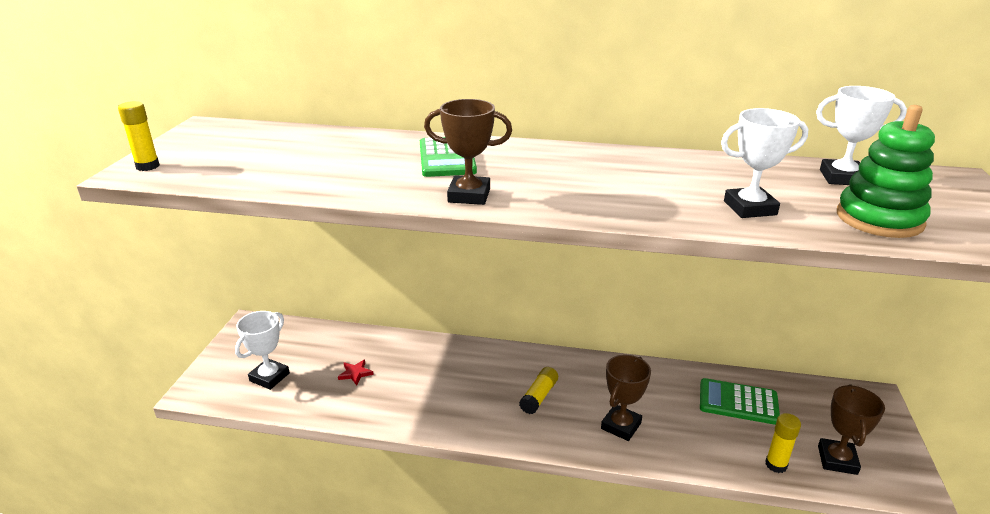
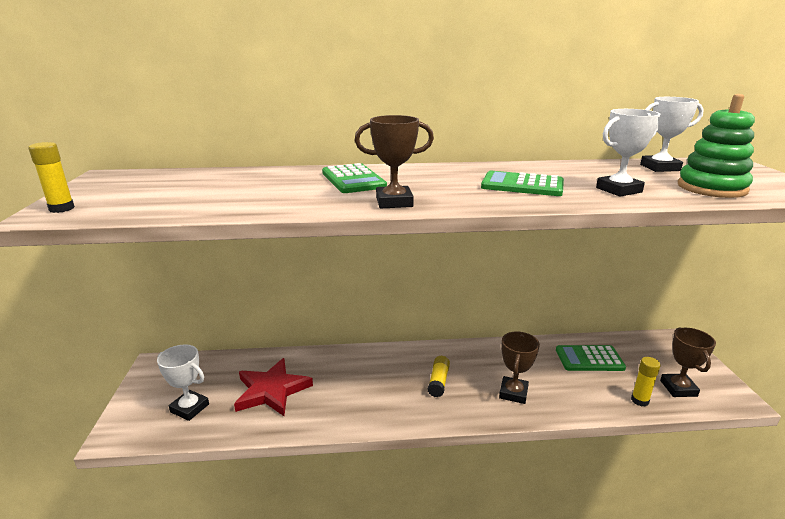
camera: 15 degrees left, 5 degrees down
white trophy [235,311,290,390] -> white trophy turned 75 degrees counterclockwise [157,344,209,421]
red star [338,360,374,385] -> red star [234,358,313,416], size x2.45
none -> green calculator [481,171,564,196]

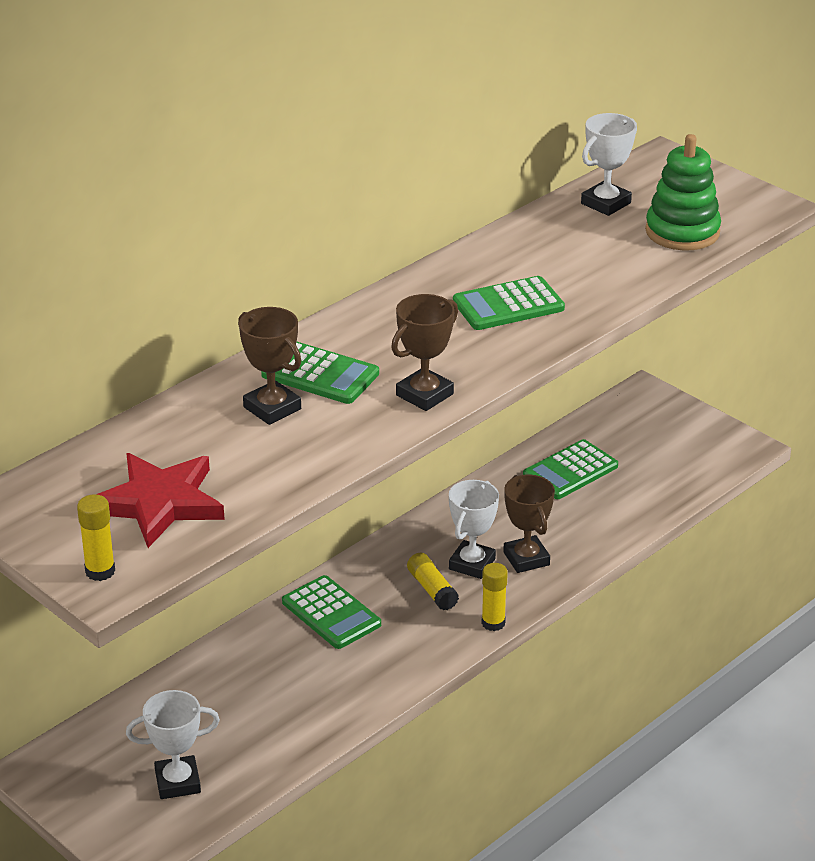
camera: 40 degrees left, 10 degrees up
red star [234,358,313,416] -> red star moved to [96,453,225,548]
white trophy [596,109,660,197] -> white trophy moved to [449,480,499,579]
yellow glue stick [631,357,661,407] -> yellow glue stick moved to [482,563,508,631]
brown trophy [660,327,716,397] -> brown trophy moved to [238,307,301,425]
none -> green calculator [282,575,381,649]

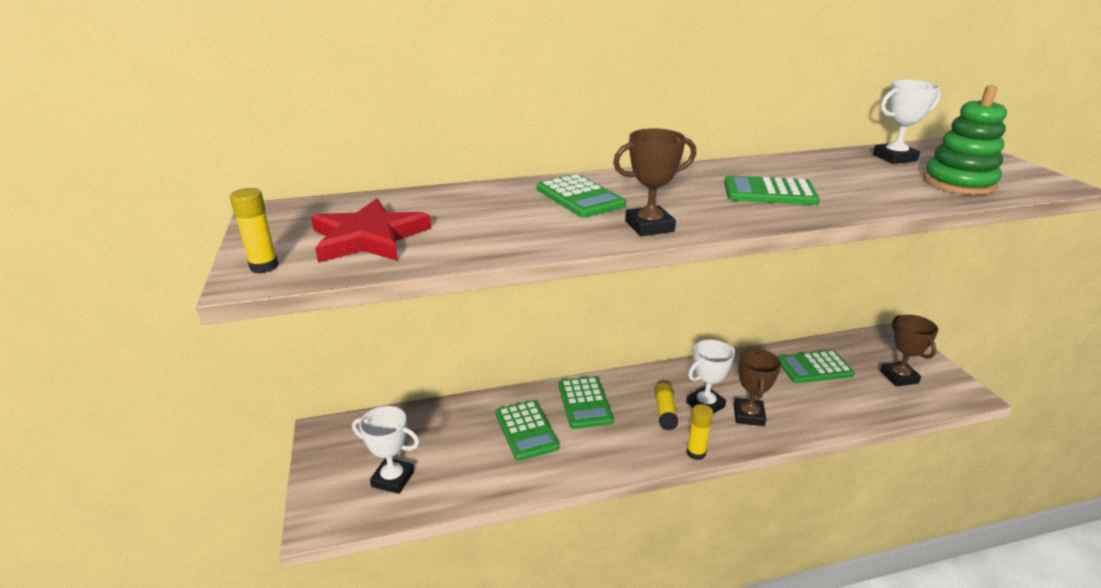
camera: 30 degrees right, 5 degrees down
brown trophy [238,307,301,425] -> brown trophy moved to [880,315,939,387]
none -> green calculator [495,400,560,461]

